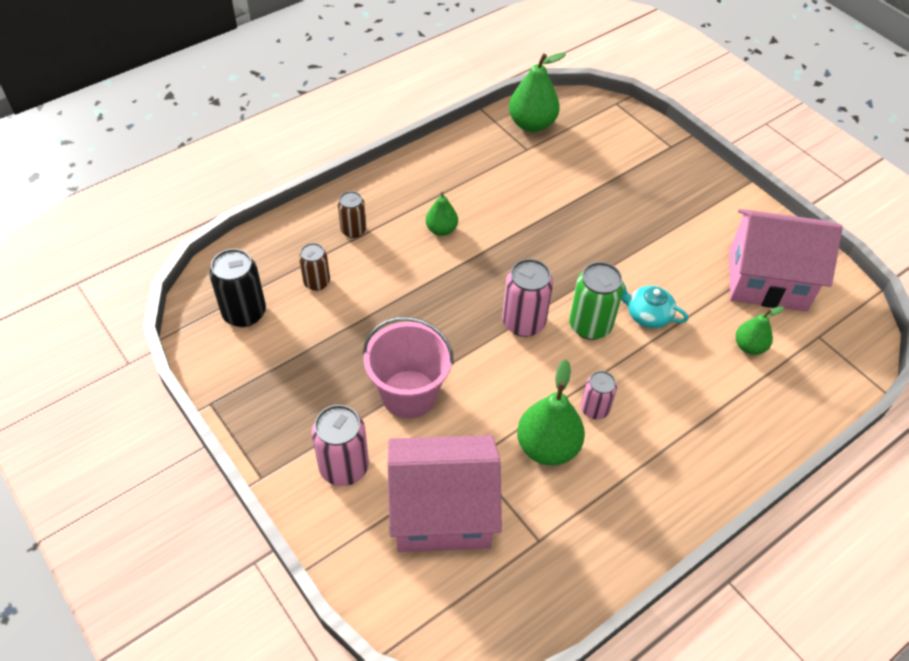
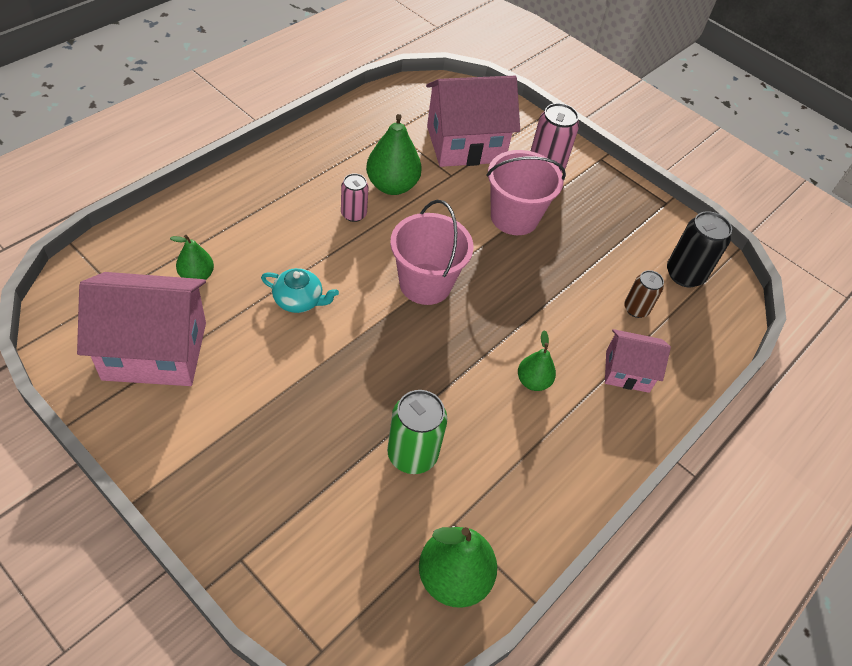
camera: 165 degrees right, 0 degrees up
brown can [338,191,366,238] -> pink house [605,329,671,393]
pink can [502,259,553,337] -> pink bucket [390,200,473,305]
green can [569,262,624,340] -> green can moved to [387,390,447,474]

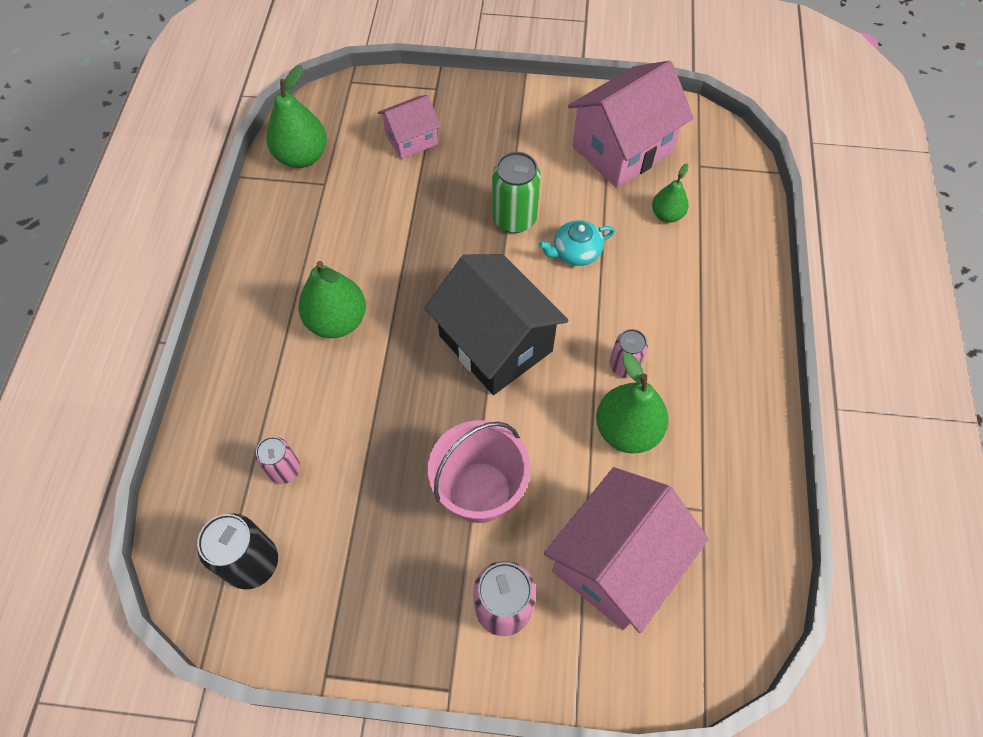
camera: 150 degrees right, 10 degrees up
green can [387,390,447,474] -> green can moved to [492,151,541,233]
pink bucket [390,200,473,305] -> black house [424,254,568,395]
green pear [518,330,556,391] -> green pear [298,261,366,338], size x1.70
pink house [605,329,671,393] -> pink house moved to [378,95,441,159]
brown can [624,270,664,318] -> pink can [255,437,300,484]

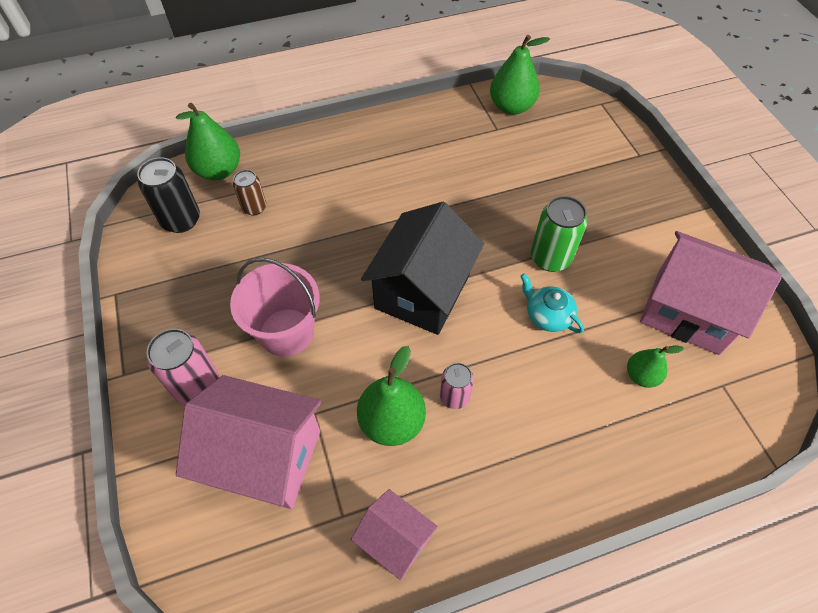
camera: 65 degrees right, 5 degrees down
pink can [255,437,300,484] -> brown can [233,170,266,216]
green pear [298,261,366,338] -> green pear moved to [176,103,240,180]
pink house [378,95,441,159] -> pink house moved to [351,489,438,580]

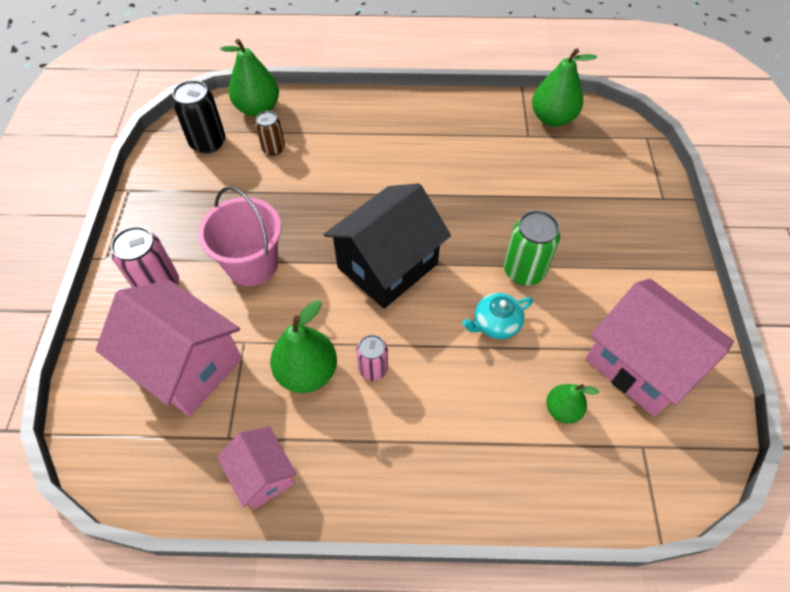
camera: 20 degrees right, 0 degrees up
turquoise teapot [520,273,584,333] -> turquoise teapot turned 90 degrees counterclockwise [462,293,533,339]

